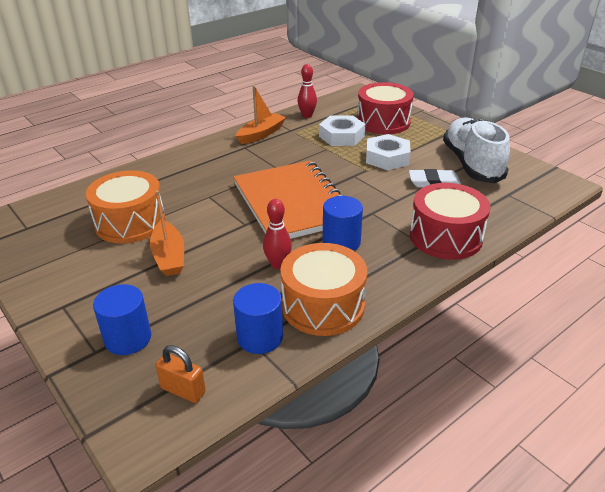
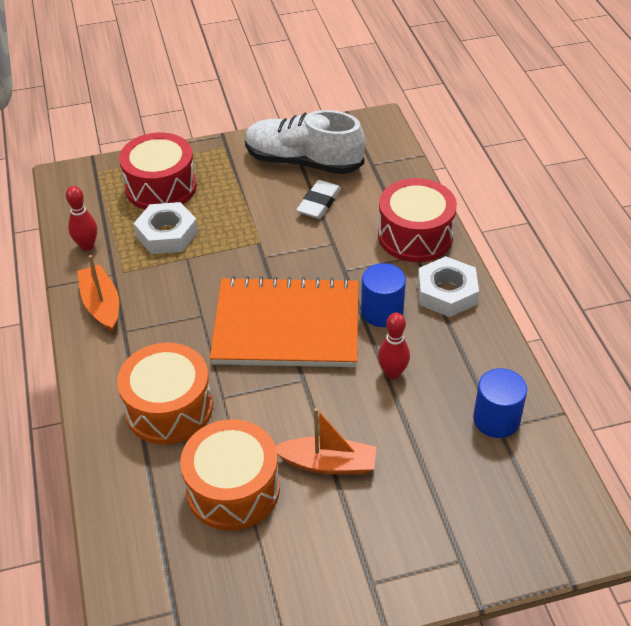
camera: 65 degrees left, 10 degrees up
blue cylinder [93,284,151,355] -> none
orange padlock [155,345,206,403] -> none
orange drum [280,243,367,336] -> orange drum moved to [117,343,213,445]
white nut [366,134,411,170] -> white nut moved to [418,256,479,317]

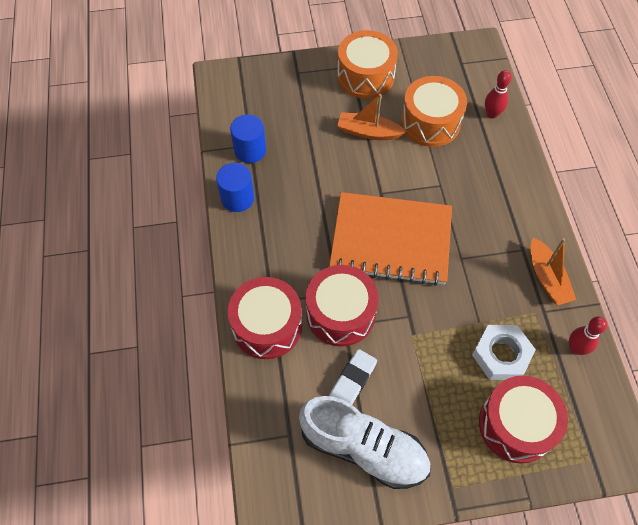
camera: 175 degrees left, 15 degrees up
orange drum [117,343,213,445] -> orange drum moved to [337,30,398,99]
blue cylinder [361,263,406,327] -> blue cylinder moved to [216,163,254,212]
red bowling pin [378,313,410,379] -> red bowling pin moved to [485,70,512,119]
white nut [418,256,479,317] -> none
none -> red drum [306,265,379,346]

